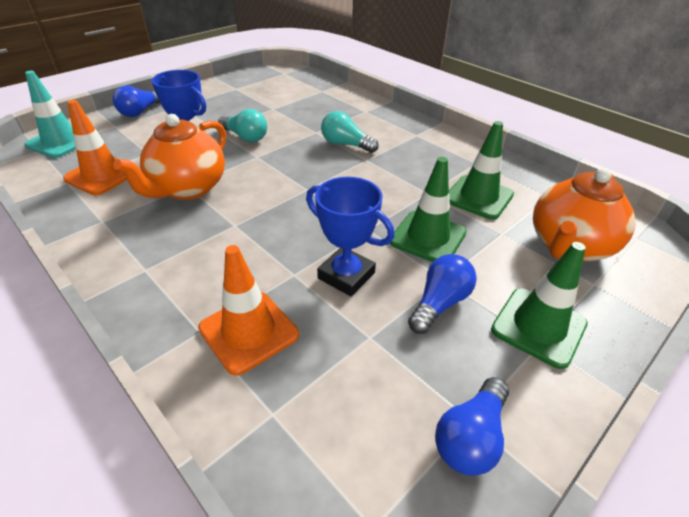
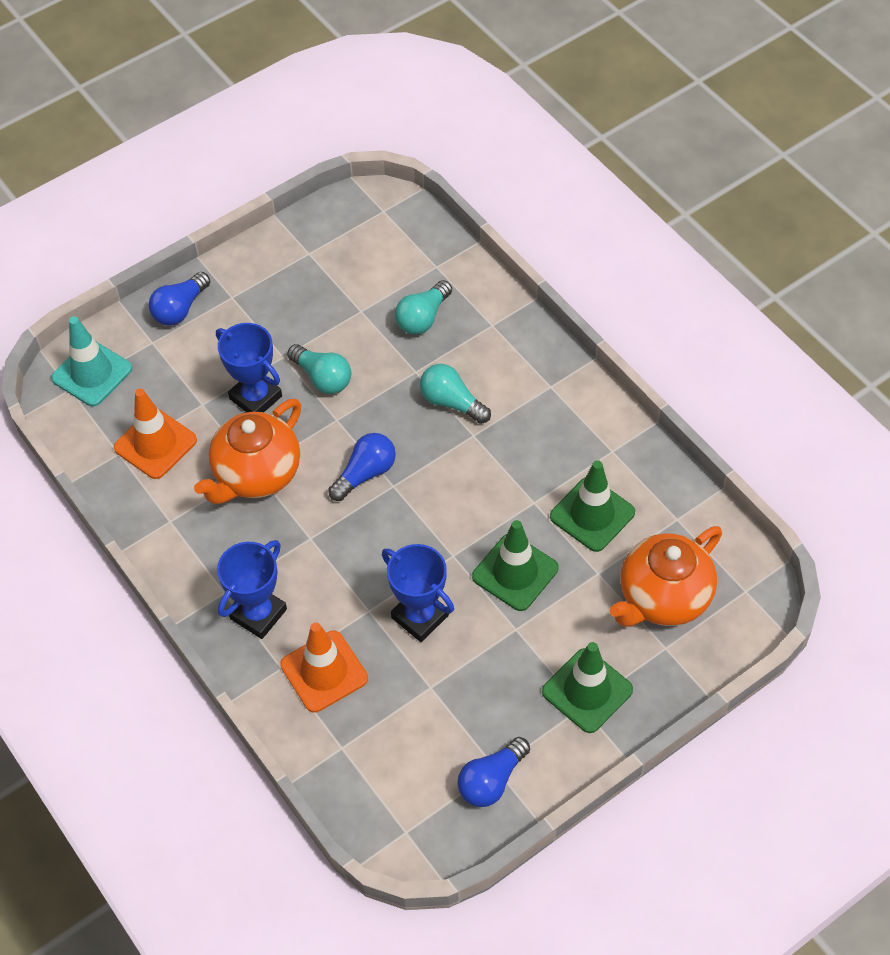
camera: 10 degrees right, 15 degrees up
blue light bulb [408,254,476,334] -> blue light bulb moved to [328,433,396,501]
none -> blue trophy [217,540,287,639]
none -> turquoise light bulb [395,280,452,335]

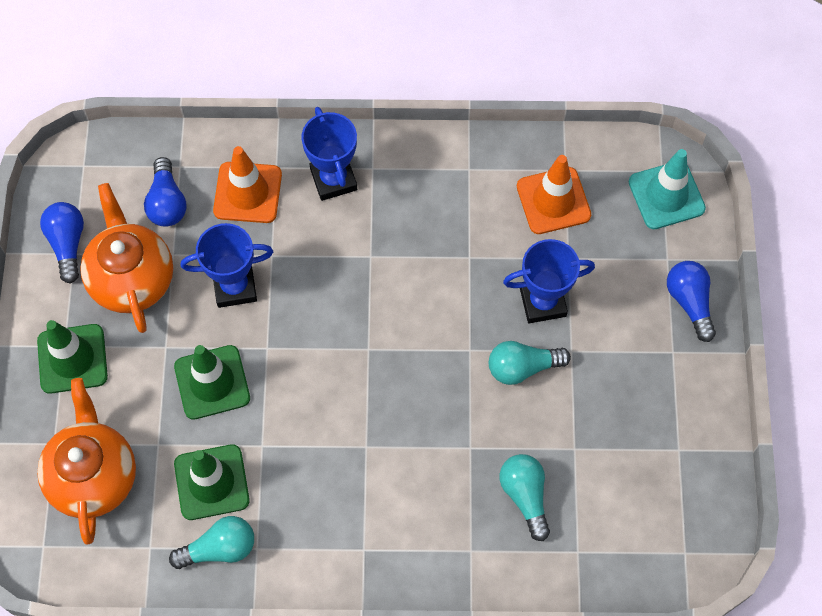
camera: 125 degrees right, 10 degrees up
orange teapot [194,399,301,504] -> orange teapot moved to [80,183,173,333]
blue light bulb [328,433,396,501] -> blue light bulb moved to [144,157,186,227]
turquoise light bulb [420,364,491,424] -> turquoise light bulb moved to [169,516,254,569]

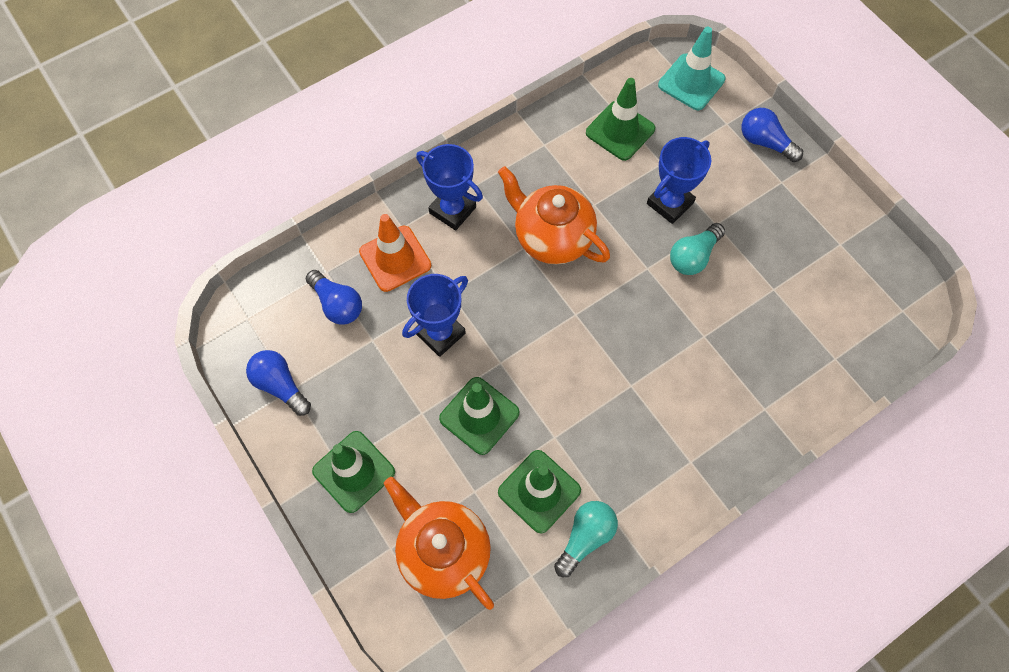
camera: 35 degrees left, 0 degrees up
orange teapot [80,183,173,333] -> orange teapot moved to [498,166,610,264]
turquoise light bulb [500,454,550,541] -> none
orange traffic cone [517,155,591,234] -> green traffic cone [586,78,655,161]

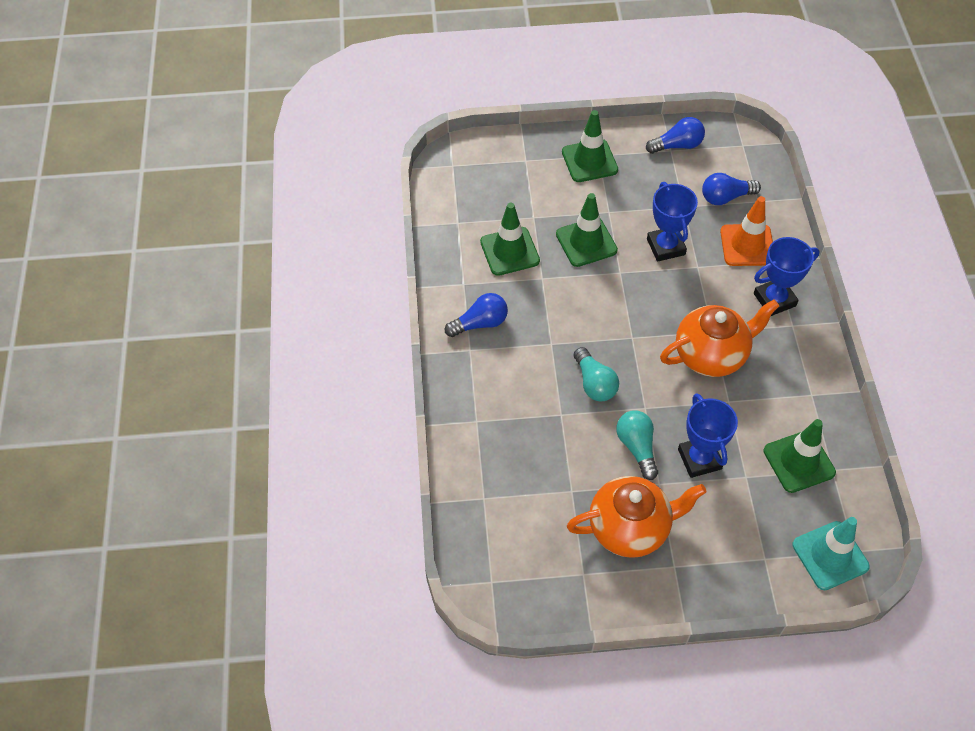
camera: 120 degrees right, 10 degrees down
orange teapot [384,477,494,610] -> orange teapot moved to [567,476,706,558]
turquoise light bulb [554,501,618,577] -> turquoise light bulb moved to [574,347,619,402]
blue light bulb [741,108,803,162] -> blue light bulb moved to [445,293,508,337]

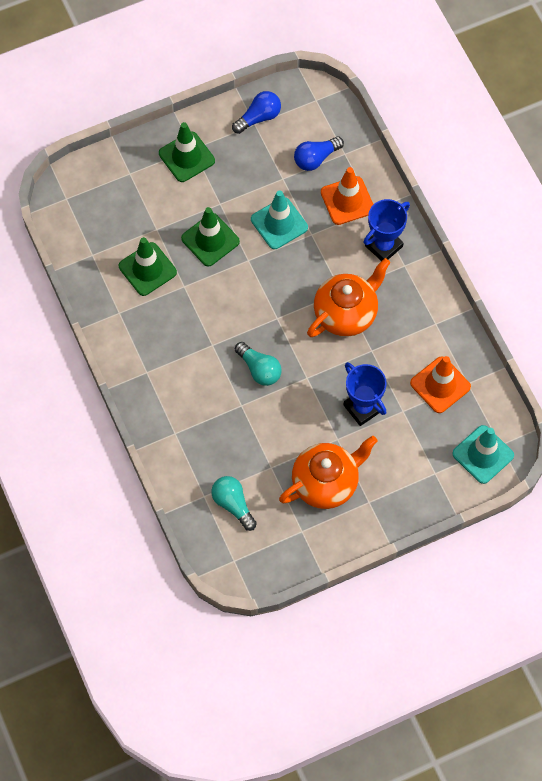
camera: 20 degrees left, 10 degrees up
blue light bulb [445,293,508,337] -> none
turquoise light bulb [616,411,658,480] -> turquoise light bulb moved to [212,476,257,531]
blue trophy [647,182,698,262] -> turquoise traffic cone [251,190,308,249]
green traffic cone [763,419,836,493] -> orange traffic cone [410,356,471,413]

